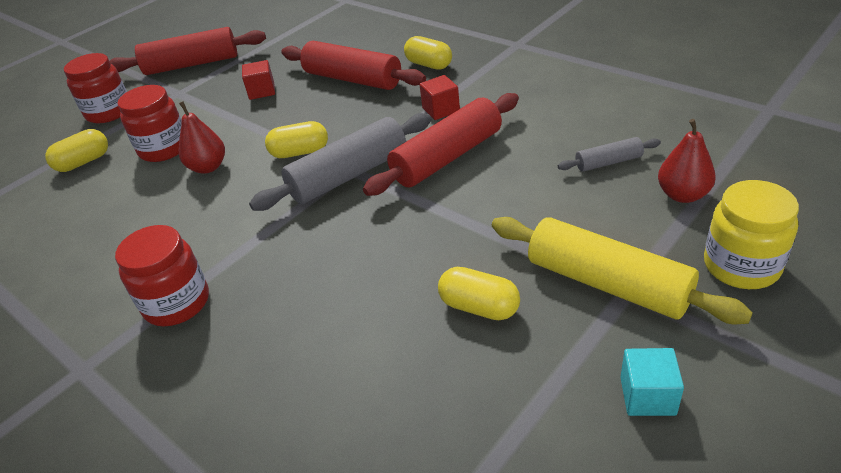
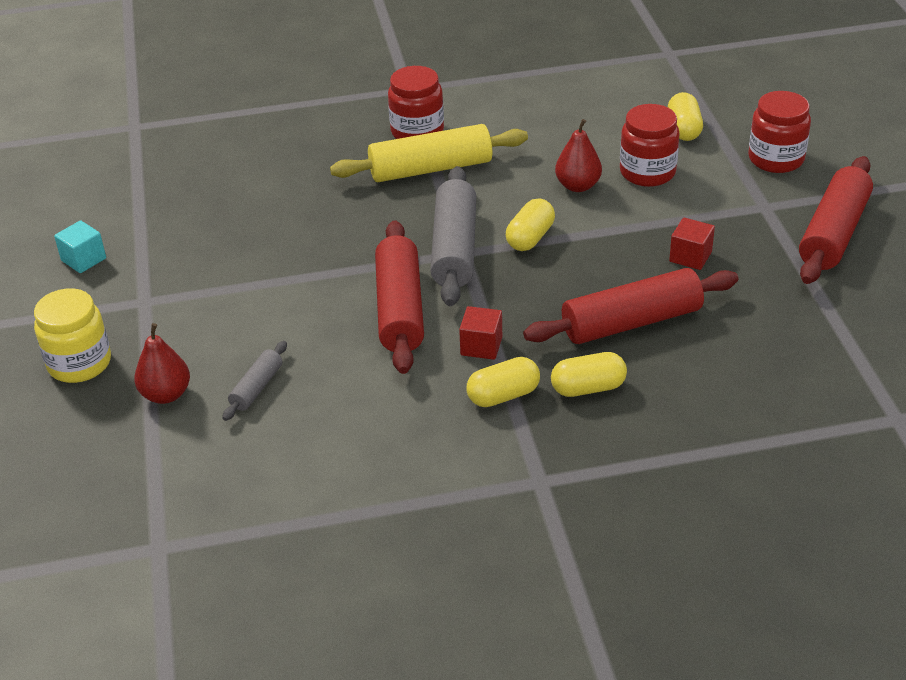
camera: 125 degrees right, 0 degrees up
yellow capsule [438,267,520,320] -> yellow capsule moved to [466,357,540,407]
yellow rolling pin [492,217,753,324] -> yellow rolling pin moved to [330,124,528,182]

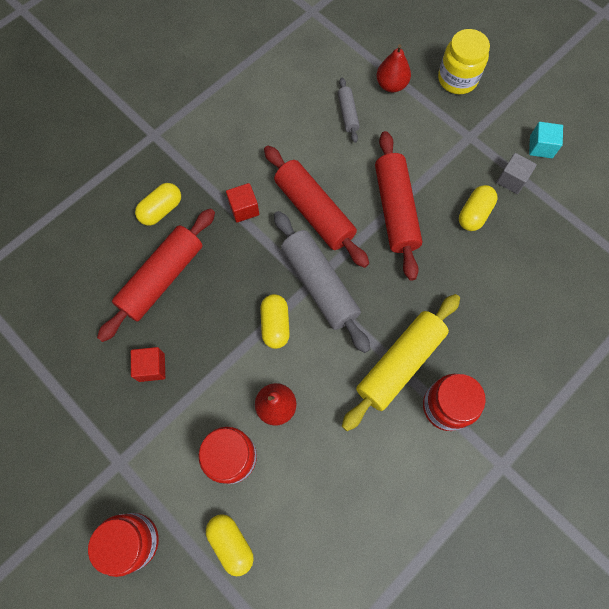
camera: 145 degrees right, 30 degrees up
yellow capsule [466,357,540,407] -> yellow capsule moved to [459,185,498,231]
red rolling pin [799,156,873,284] -> red rolling pin moved to [375,131,422,281]
none -> grey cube [496,153,537,194]

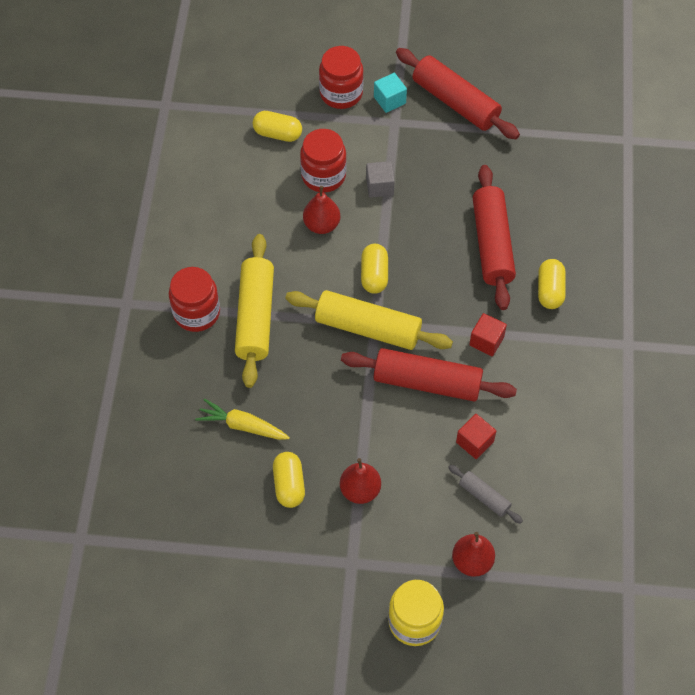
camera: 140 degrees right, 10 degrees down
red cube [131,347,165,382] -> red cube moved to [456,414,496,459]
yellow capsule [260,294,290,349] -> yellow capsule turned 45 degrees clockwise [361,244,388,294]
grey rolling pin [274,211,370,353] -> yellow rolling pin [285,290,453,350]
red rolling pin [375,131,422,281] -> red rolling pin moved to [396,48,520,139]
grey cube [496,153,537,194] -> grey cube moved to [366,161,395,198]
turquoise cube [529,122,563,158] -> turquoise cube moved to [374,73,407,113]
none -> yellow carrot [195,399,290,440]
none -> red pear [340,458,381,504]

